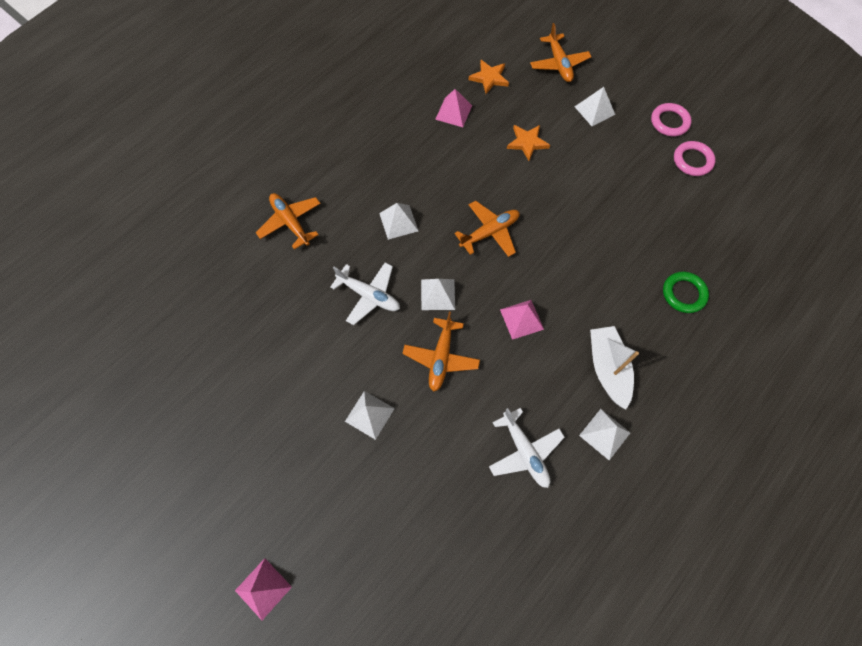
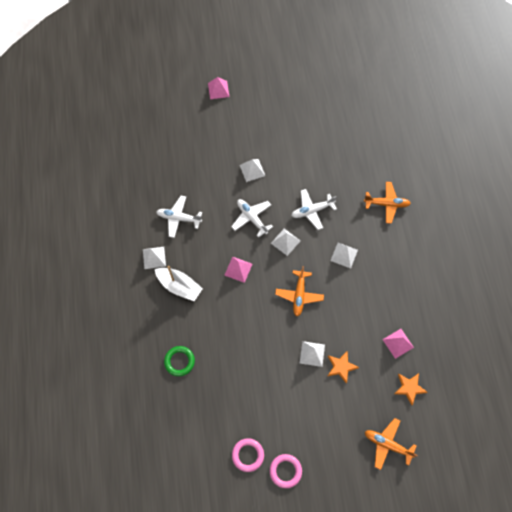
camera: 130 degrees right, 0 degrees up
orange plane [402,312,480,392] -> white plane [231,199,273,238]
white pyramid [575,87,615,126] -> white pyramid moved to [300,341,325,367]

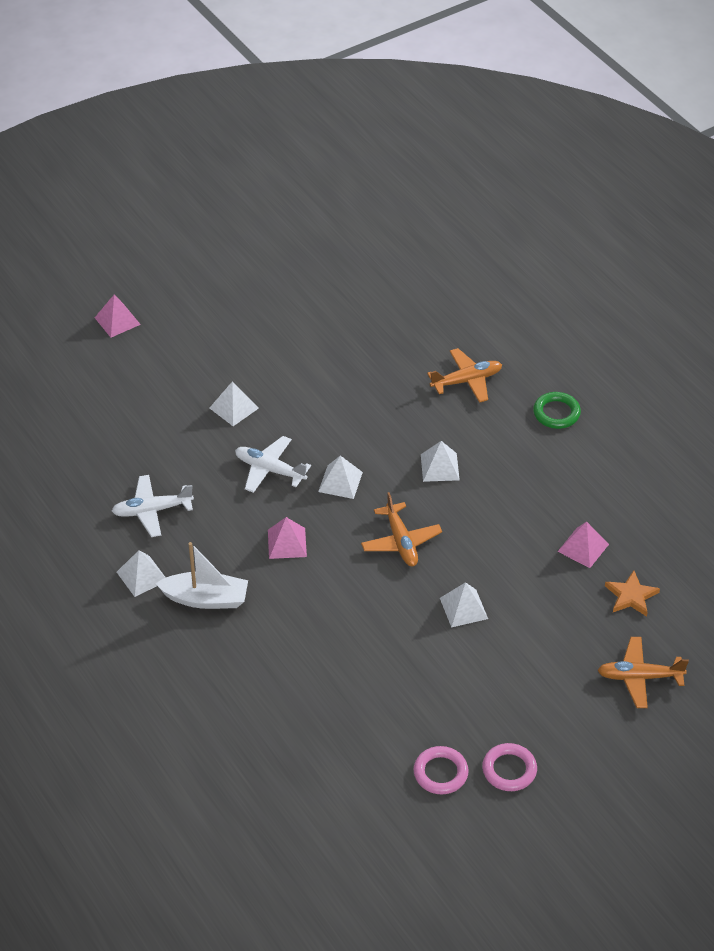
camera: 25 degrees left, 20 degrees down
green ring [164,346,195,376] -> green ring moved to [533,392,581,429]
white plane [291,189,337,230] -> none
orange star [328,351,359,384] -> none

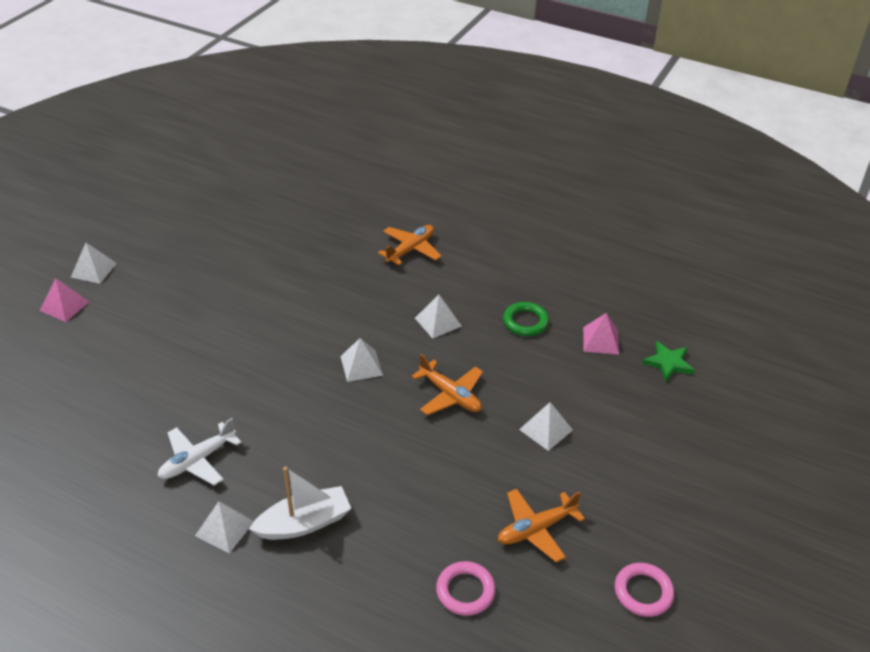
camera: 30 degrees left, 5 degrees down
white pyramid [210,381,259,426] -> white pyramid moved to [71,243,117,284]
white plane [235,436,311,493] -> none
pink pyramid [268,517,307,559] -> none
pink ring [482,743,537,791] -> pink ring moved to [436,561,496,616]
green ring [533,392,581,429] -> green ring moved to [503,302,549,336]
orange plane [597,637,689,708] -> orange plane moved to [498,489,585,562]
orange star [605,571,660,616] -> green star [642,341,695,382]

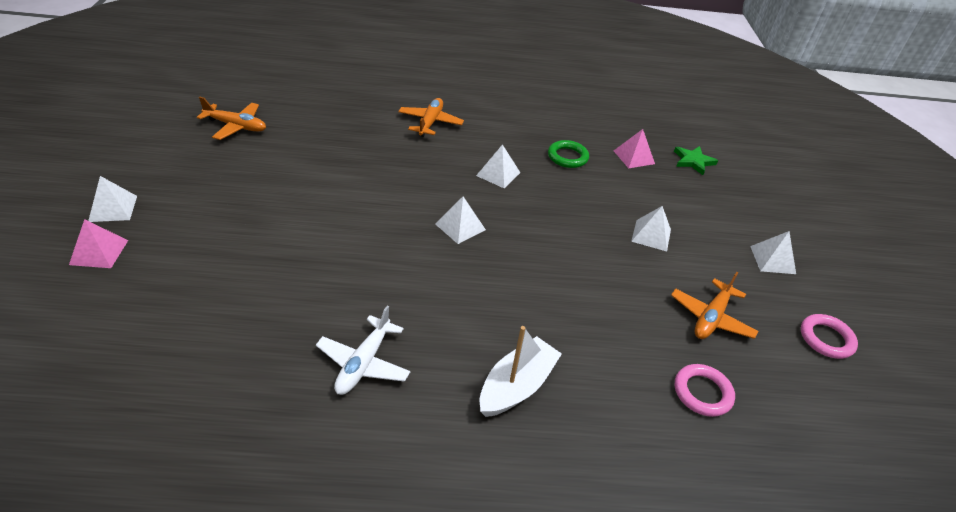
camera: 30 degrees left, 0 degrees up
white pyramid [195,501,254,553] -> white pyramid moved to [750,231,796,274]
orange plane [411,354,483,415] -> orange plane moved to [197,97,266,140]

